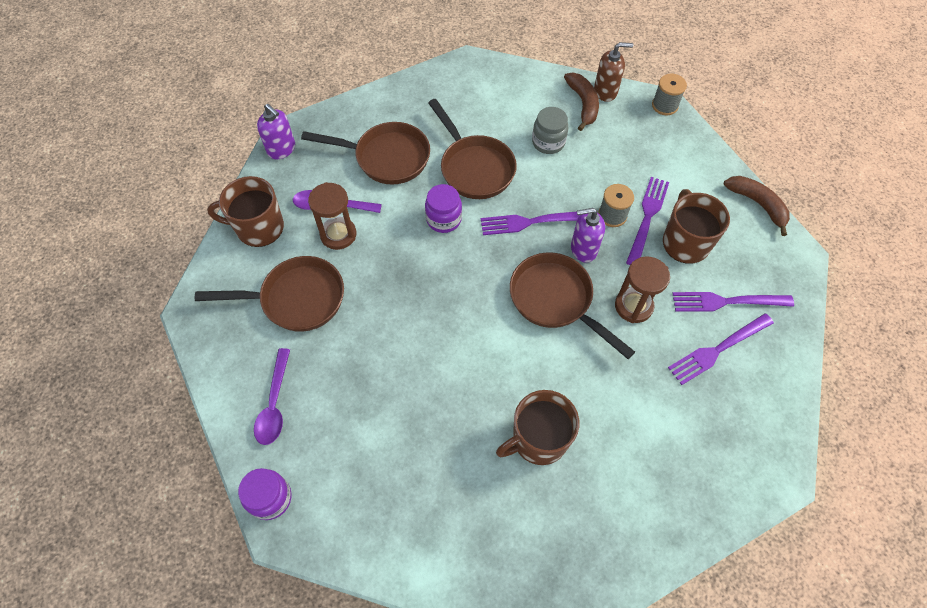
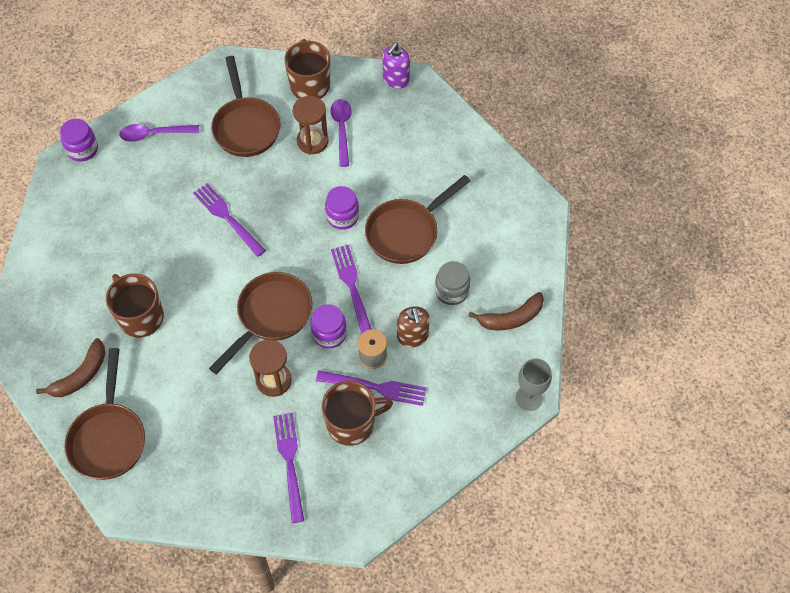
camera: 80 degrees right, 0 degrees up
brown pan [301,122,430,185] -> brown pan moved to [64,348,145,480]
purple soap dispenser [571,208,605,262] -> purple jar [310,304,347,349]
brown soap dispenser [594,42,633,102] -> brown soap dispenser moved to [397,307,430,347]
grey spool [652,74,687,115] -> grey goblet [516,358,552,411]
purple fork [668,313,774,385] -> purple fork moved to [193,183,266,257]
brown banana [724,176,790,236] -> brown banana moved to [36,338,106,397]

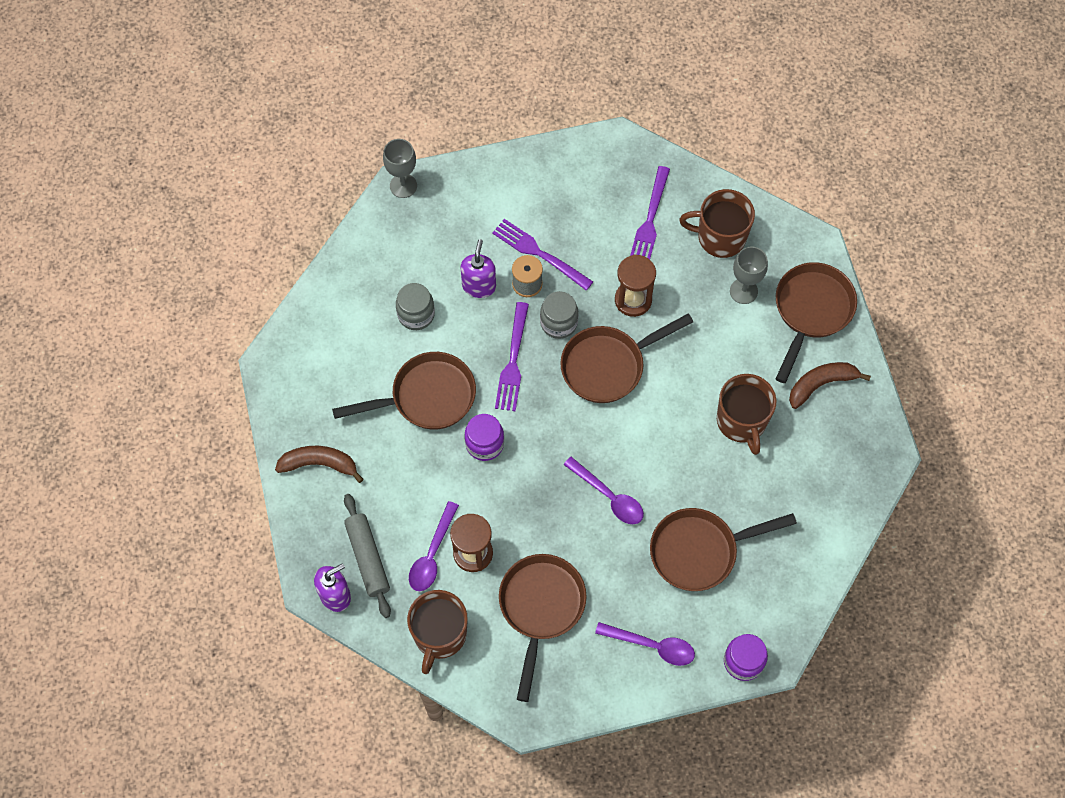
camera: 155 degrees left, 5 degrees up
purple fork [193,183,266,257] -> purple spoon [564,457,644,524]
purple jar [310,304,347,349] -> grey jar [540,291,578,339]
brown mug [321,381,393,446] -> brown mug moved to [679,189,755,258]
brown soap dispenser [397,307,430,347] -> purple soap dispenser [461,239,496,298]
brown banana [468,292,544,330] -> brown banana moved to [275,446,364,483]
none -> grey rolling pin [344,494,391,618]
none -> brown pan [650,508,797,591]
none -> grey goblet [730,247,768,304]

